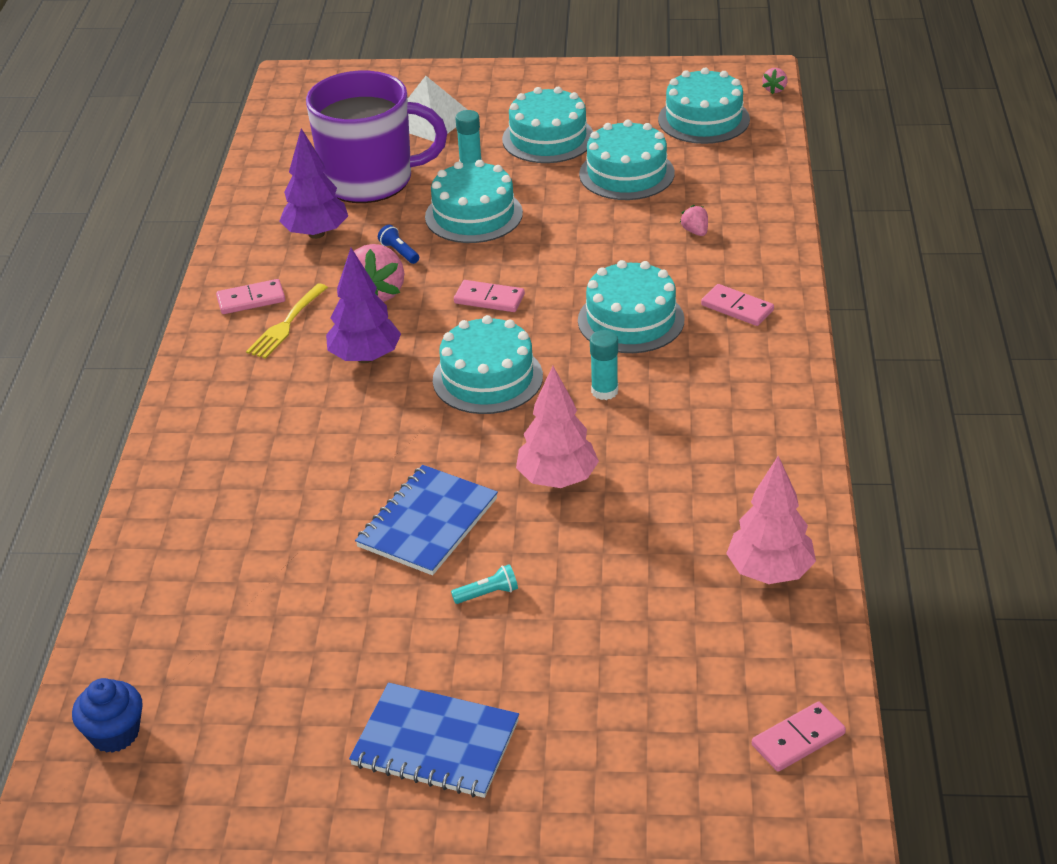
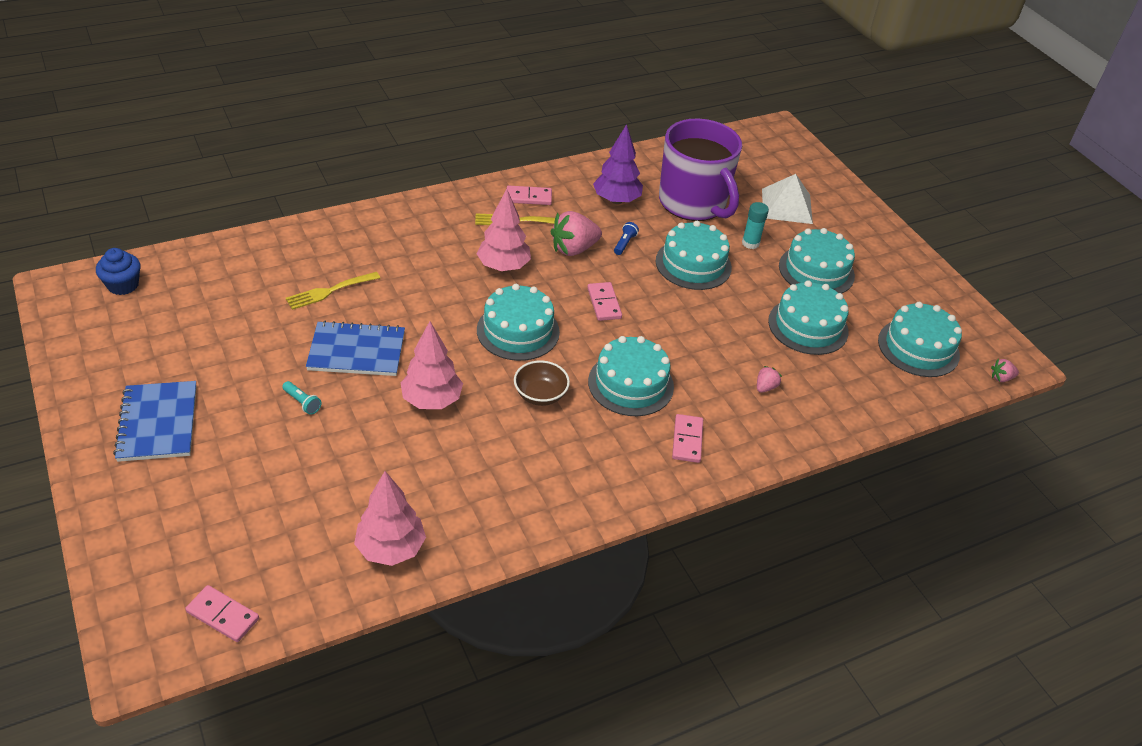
camera: 55 degrees right, 5 degrees up
pink domino [216,279,285,314] -> pink domino turned 45 degrees counterclockwise [507,185,552,205]
purple tree [326,248,401,363] -> pink tree [476,189,531,271]
turquoise glue stick [590,330,618,400] -> brown bowl [514,360,570,406]
none -> yellow fork [286,272,380,310]

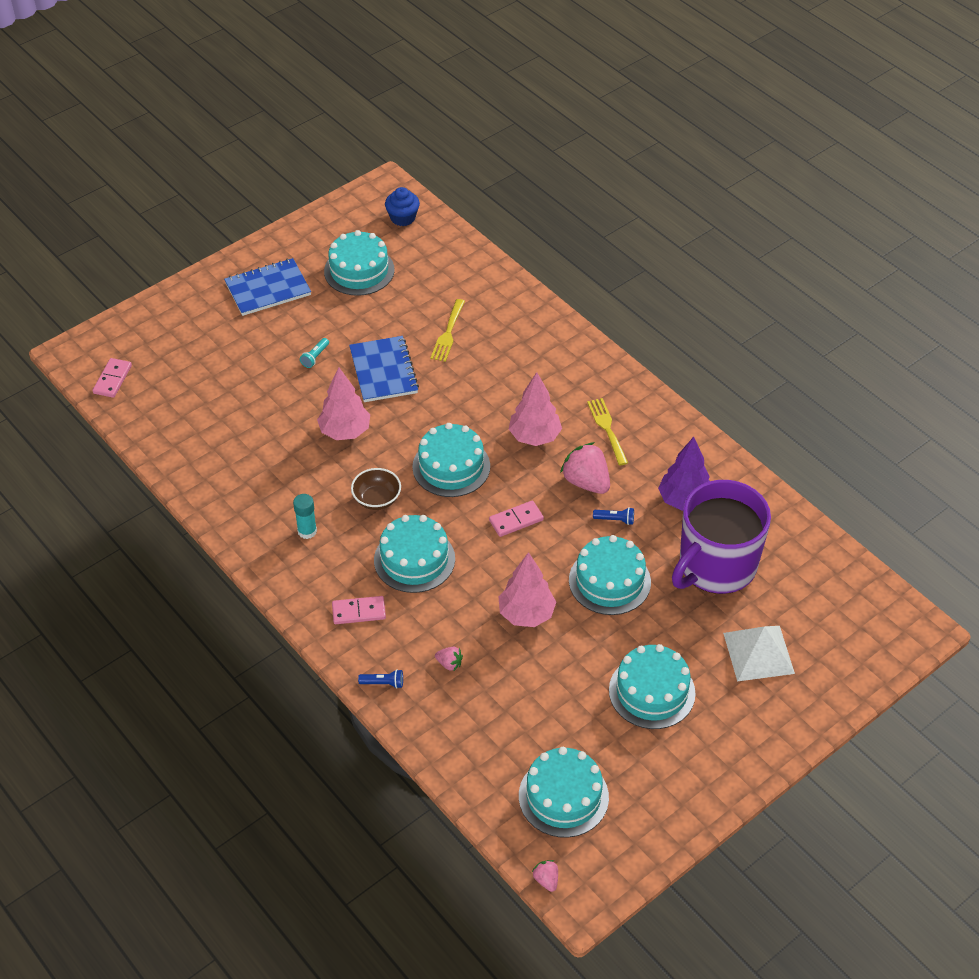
camera: 80 degrees right, 5 degrees up
yellow fork [286,272,380,310] -> yellow fork turned 120 degrees counterclockwise [430,299,465,362]
pink tree [354,471,426,566] -> pink tree moved to [499,552,556,627]
pink domino [507,185,552,205] -> none
turquoise glue stick [742,202,769,249] -> turquoise glue stick moved to [293,494,317,539]
turquoise cake [768,280,849,355] -> turquoise cake moved to [324,230,395,296]
none -> blue flashlight [358,669,403,689]

